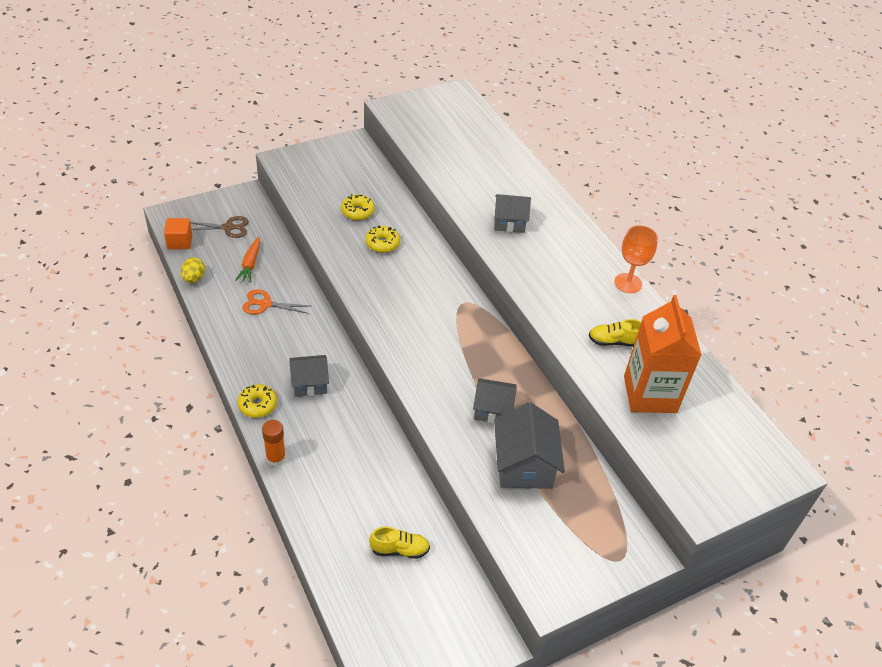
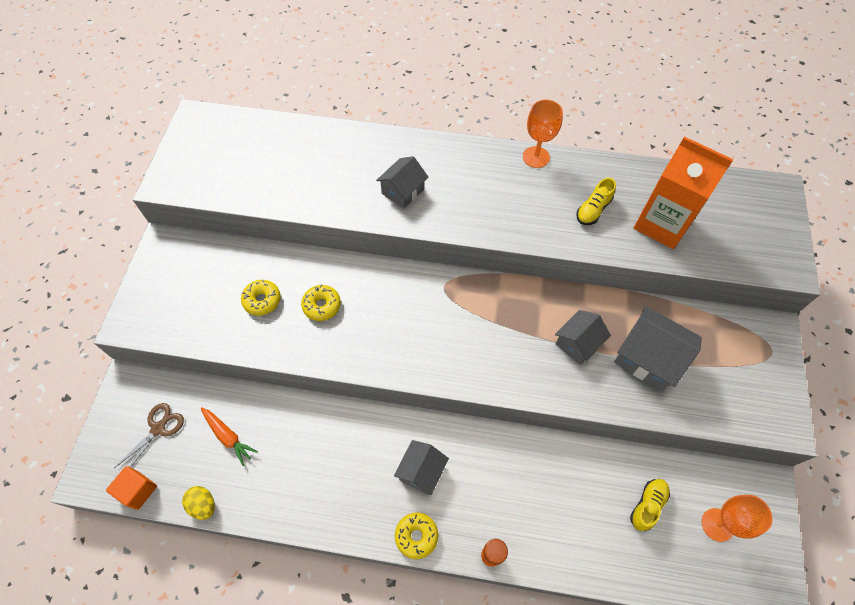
camera: 50 degrees left, 15 degrees up
orange scissors [242,289,309,314] -> none
none -> orange goblet [702,495,772,542]

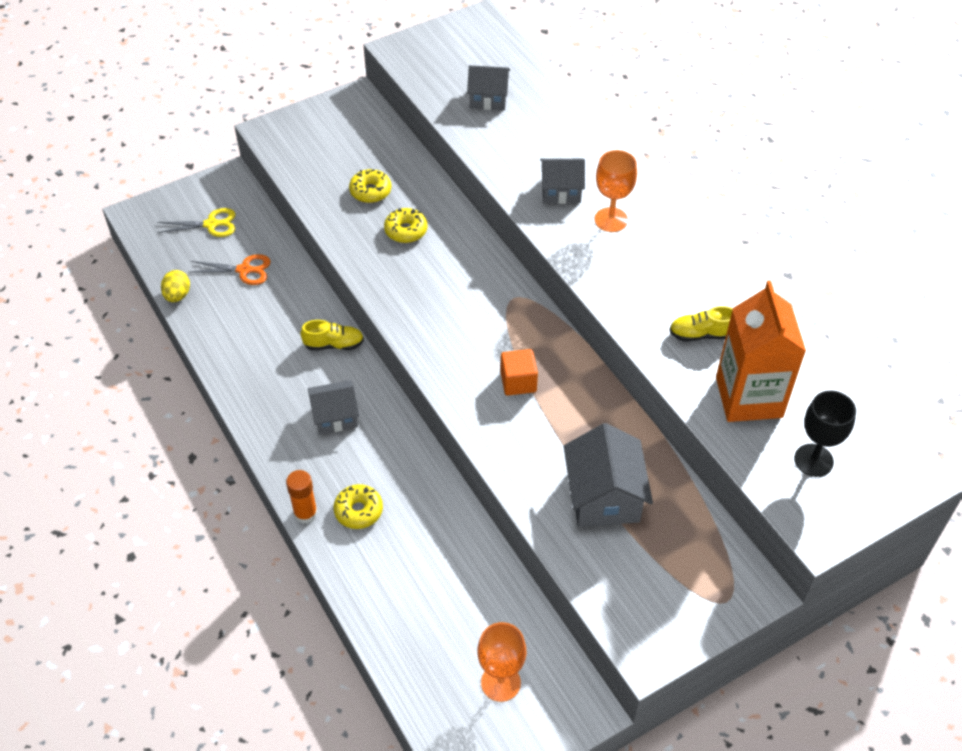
camera: 50 degrees right, 10 degrees down
orange cube [106,466,157,510] -> orange cube moved to [500,349,538,396]
brown scissors [114,403,184,468] -> yellow scissors [157,208,235,237]
orange carrot [201,407,258,466] -> orange scissors [190,254,271,285]
yellow donut [395,513,438,559] -> yellow donut moved to [333,484,383,529]
orange goblet [523,100,563,168] -> orange goblet moved to [595,150,637,232]
grey house [555,310,611,365] -> grey house moved to [467,65,510,110]
yellow shoe [630,479,670,531] -> yellow shoe moved to [300,320,364,350]
none -> black goblet [794,390,856,477]

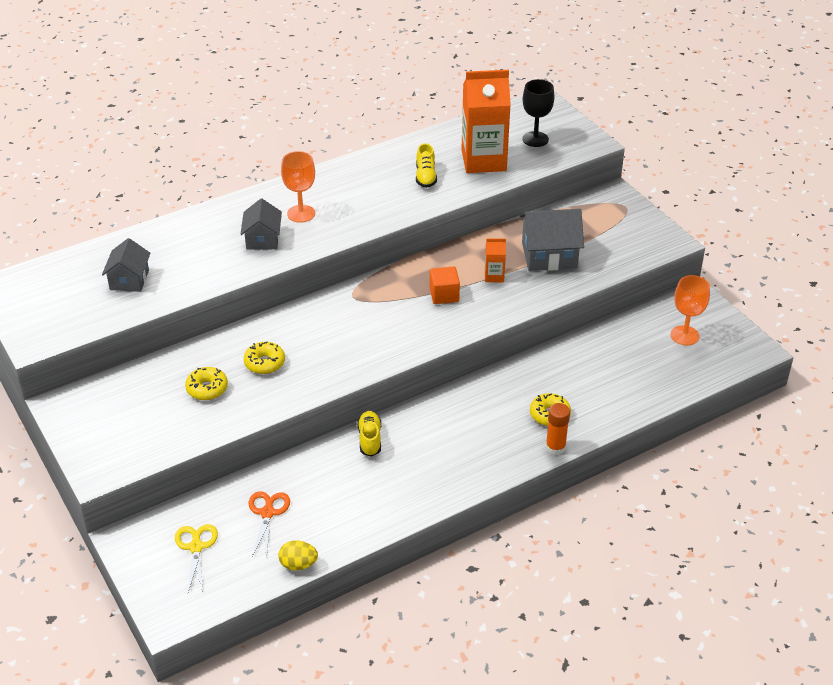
camera: 90 degrees left, 10 degrees down
grey house [308,380,359,435] -> none
none -> orange carton [485,238,506,282]

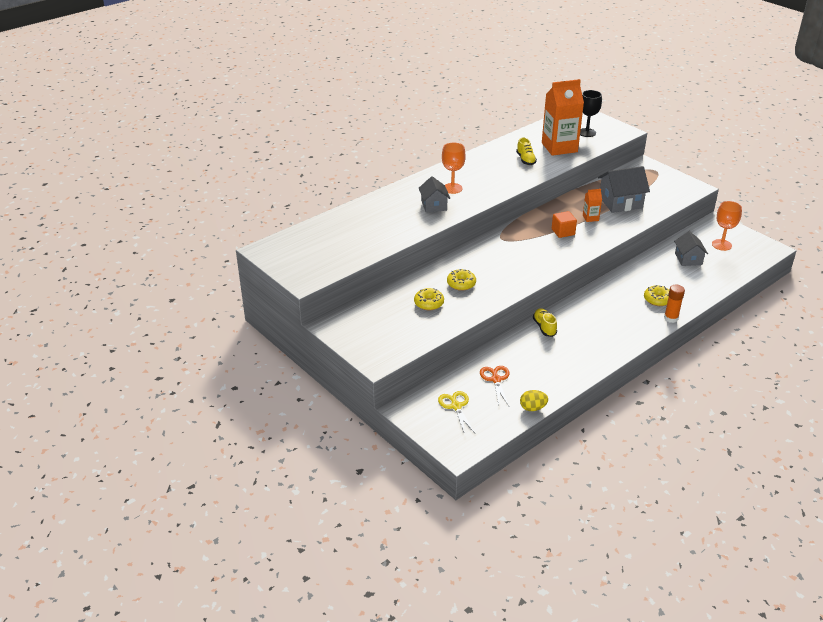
camera: 10 degrees left, 5 degrees down
grey house [102,238,150,292] -> grey house moved to [674,231,708,266]

